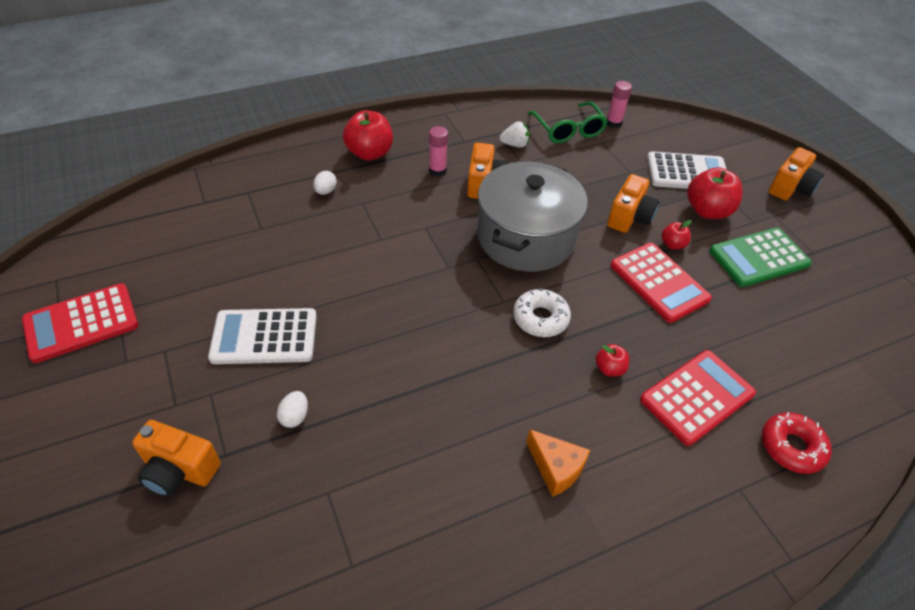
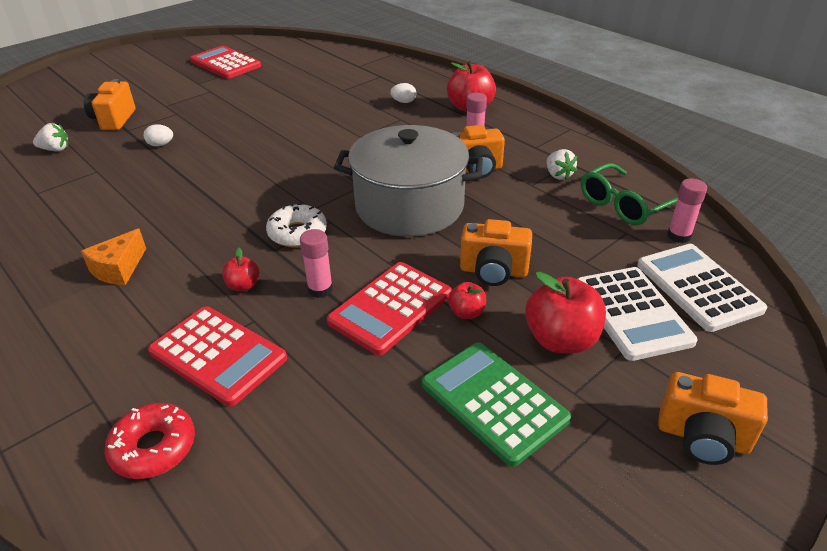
camera: 75 degrees right, 10 degrees down
white calculator [208,308,317,364] -> white calculator moved to [637,244,767,332]
none -> white strawberry [33,123,68,151]
none -> pink glue stick [300,229,333,298]

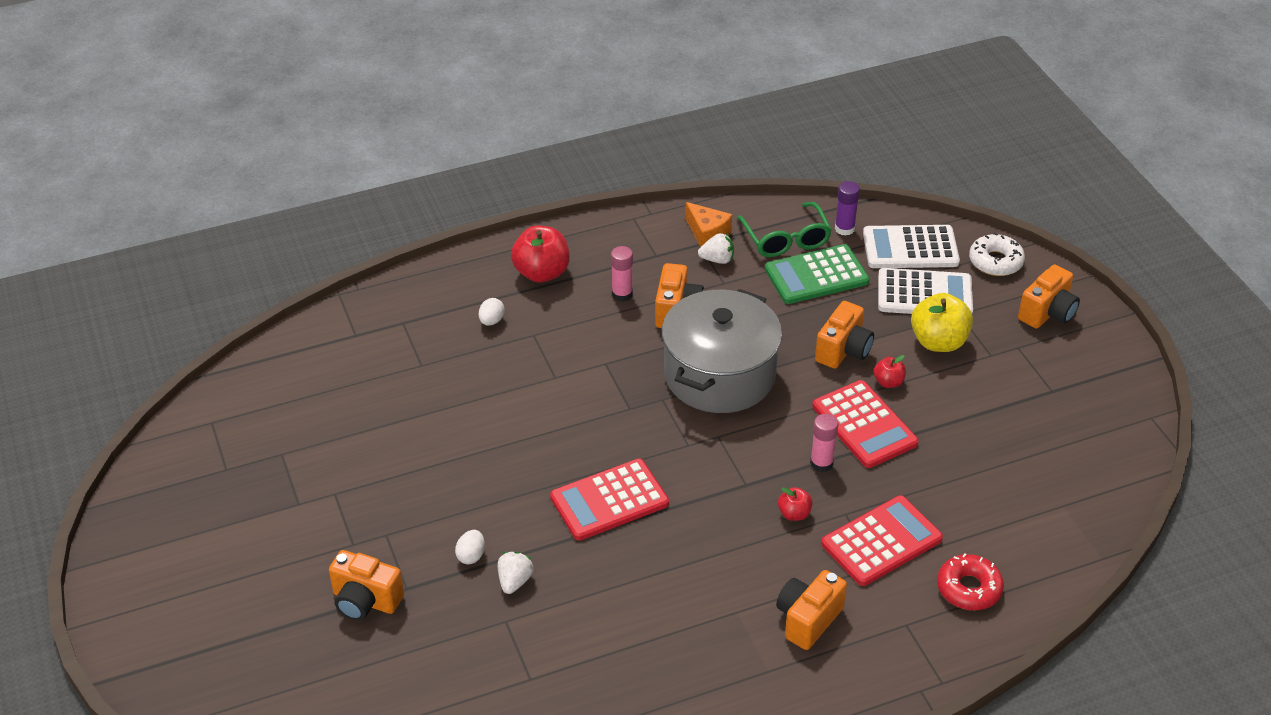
camera: 70 degrees left, 5 degrees up
white strawberry [33,123,68,151] -> white strawberry moved to [498,551,534,594]
orange cheese [81,229,146,285] -> orange cheese moved to [685,202,732,247]
red calculator [190,46,261,79] -> red calculator moved to [550,459,669,541]
white donut [266,203,327,247] -> white donut moved to [969,233,1025,276]
green calculator [422,343,571,467] -> green calculator moved to [765,244,870,304]
red apple [525,272,606,353] -> yellow apple [911,293,973,352]
pink glue stick [667,178,707,243] -> purple glue stick [835,181,860,236]
none -> orange camera [776,570,847,650]

